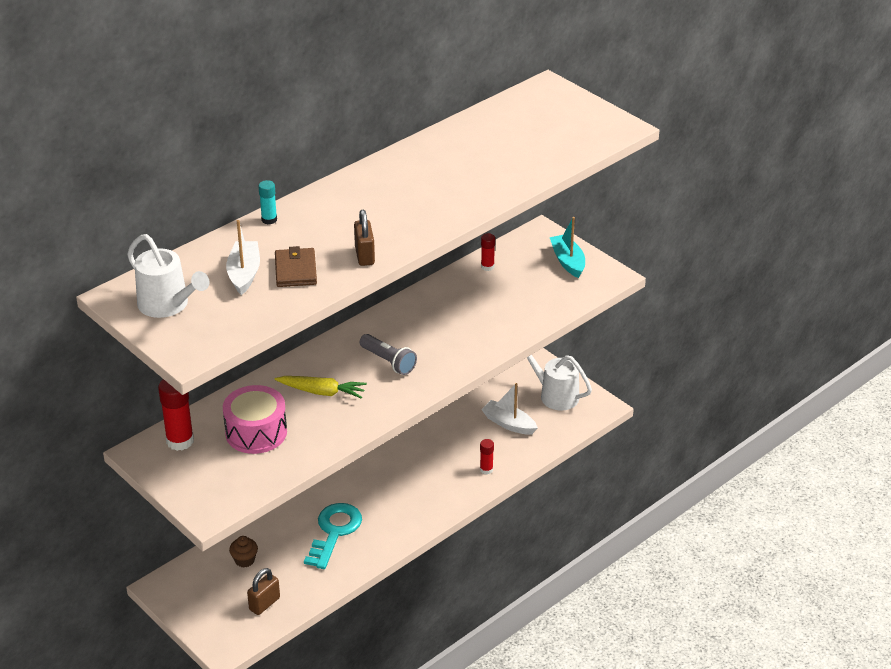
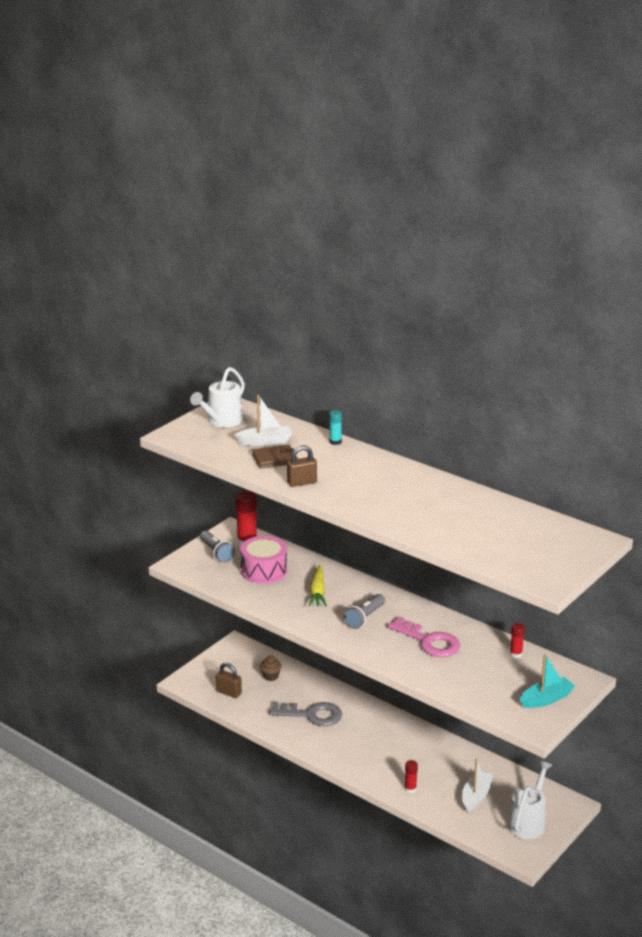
camera: 80 degrees right, 10 degrees down
turquoise key [304,503,362,569] -> grey key [269,702,342,726]
none -> grey flashlight [200,531,235,563]
none -> pink key [387,616,460,657]

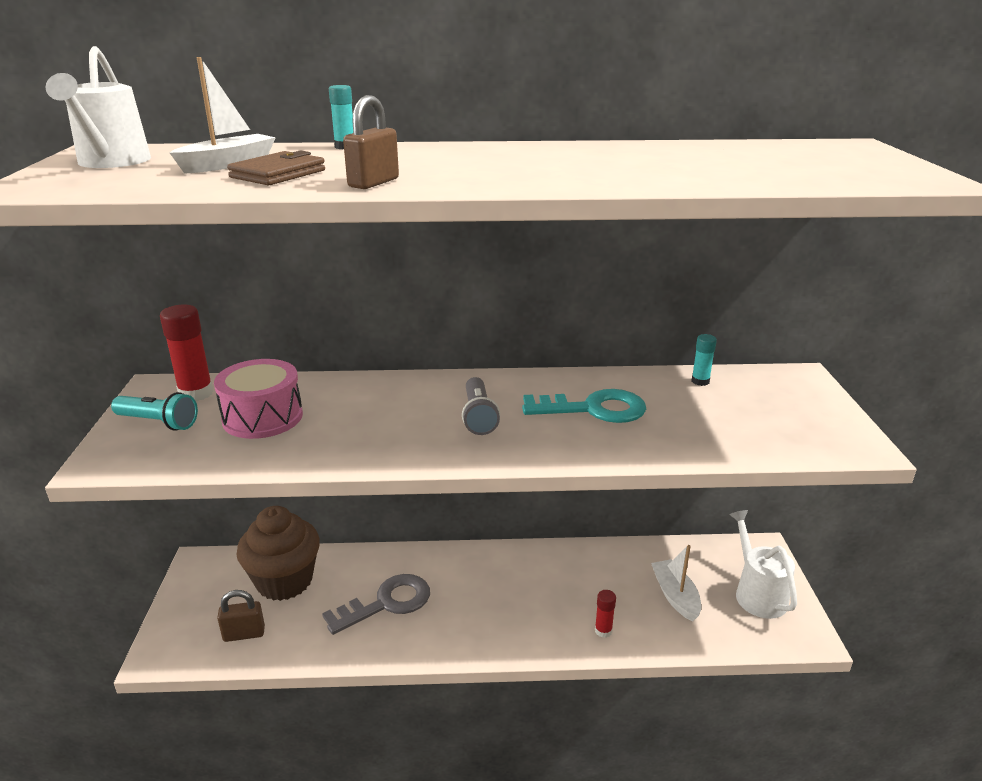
camera: 40 degrees left, 0 degrees up
grey flashlight [200,531,235,563] -> turquoise flashlight [111,392,198,431]
brown cupcake [260,655,282,681] -> brown cupcake [236,506,320,601], size x2.42
yellow carrot [308,565,327,607] -> none
pink key [387,616,460,657] -> turquoise key [522,389,646,423]
red glue stick [510,623,525,658] -> turquoise glue stick [691,334,717,386]
turquoise boat [520,654,575,708] -> none

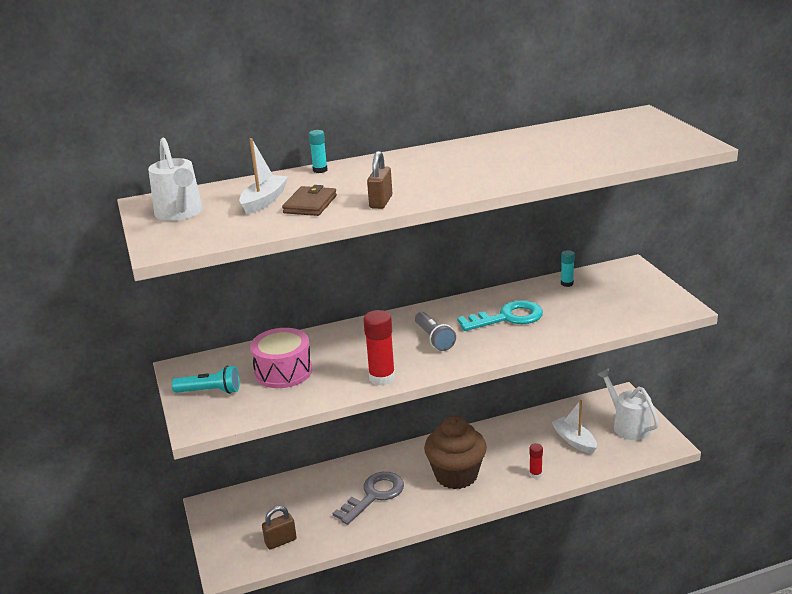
camera: 15 degrees left, 0 degrees up
red glue stick [160,305,214,401] -> red glue stick moved to [363,310,395,386]
brown cupcake [236,506,320,601] -> brown cupcake moved to [424,416,487,489]

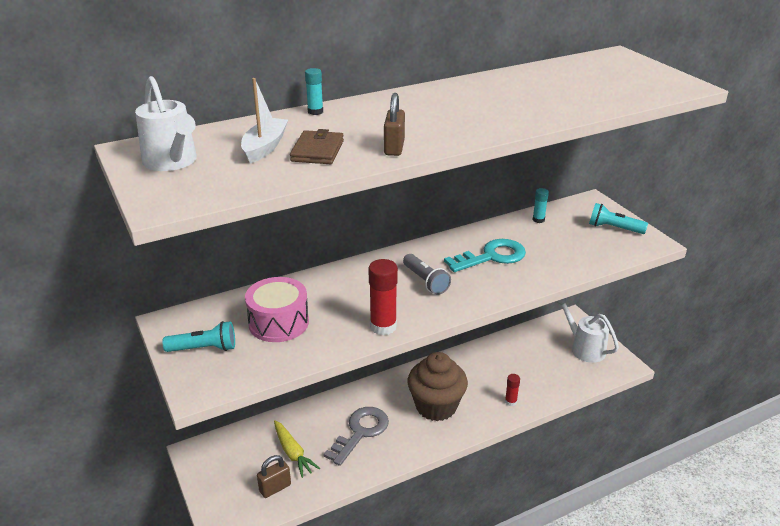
camera: 10 degrees left, 5 degrees up
white boat [551,400,597,454] -> none
none -> yellow carrot [274,421,320,478]
none -> turquoise flashlight [589,203,648,234]

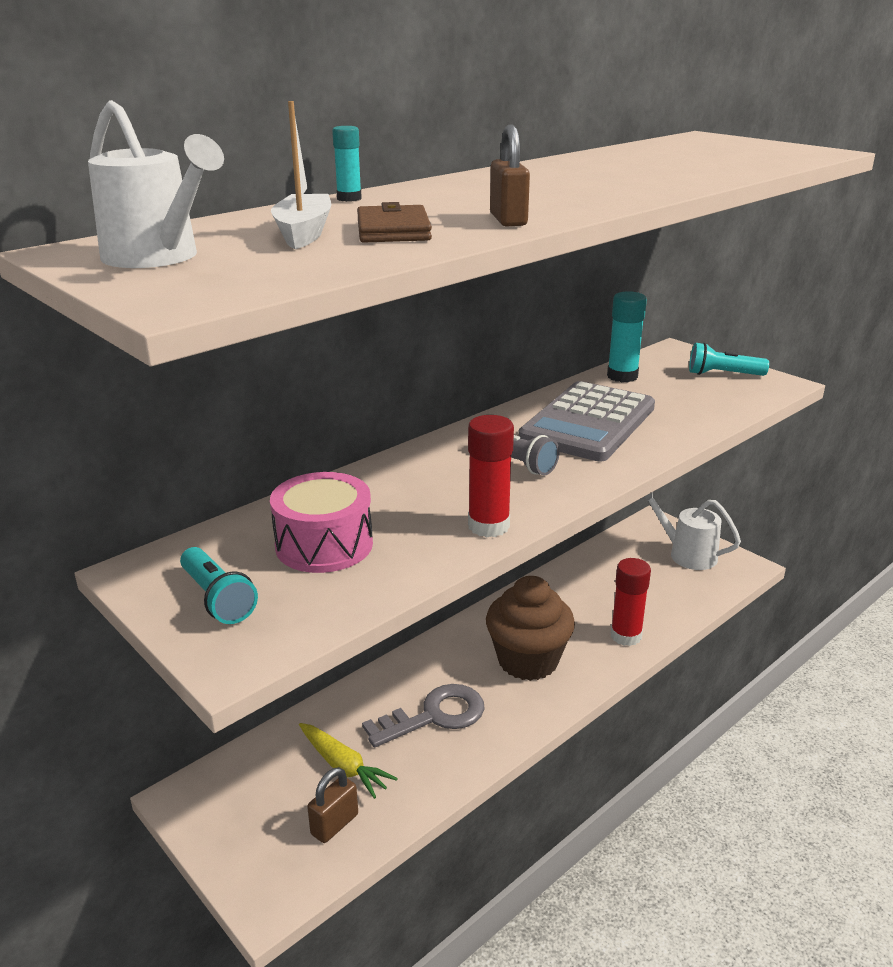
camera: 15 degrees left, 5 degrees down
turquoise flashlight [162,321,235,352] -> turquoise flashlight turned 75 degrees clockwise [180,547,258,624]
grey key [323,407,389,466] -> grey key turned 45 degrees clockwise [362,684,485,748]
turquoise key [444,239,526,272] -> grey calculator [518,381,655,462]
red glue stick [505,374,520,406] -> red glue stick [611,558,651,646], size x1.80
turquoise glue stick [533,188,549,223] -> turquoise glue stick [607,291,647,382], size x1.80

